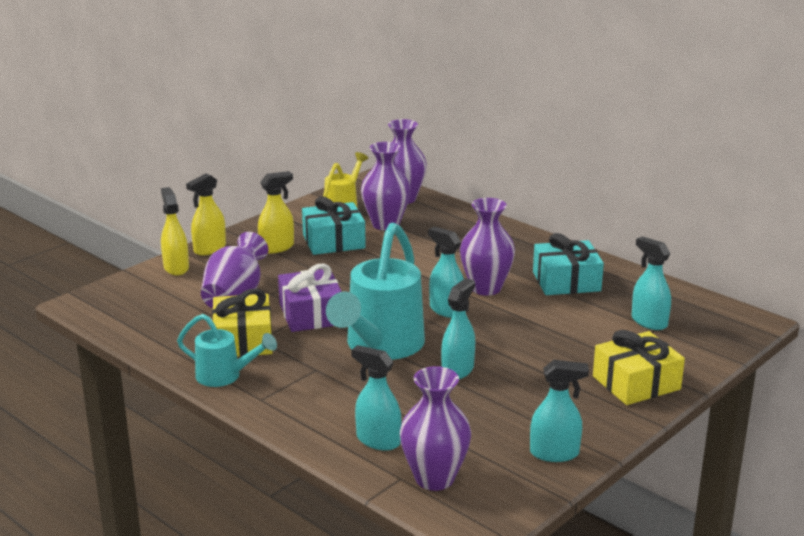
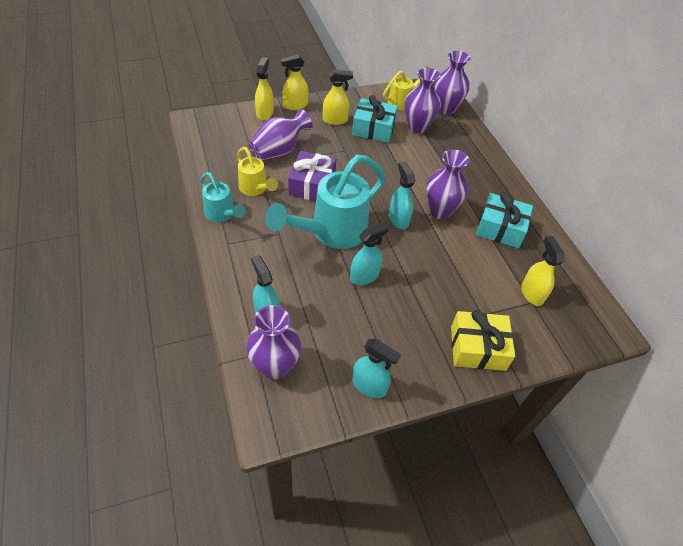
camera: 25 degrees right, 25 degrees up
yellow gift [212,289,273,357] -> yellow watering can [237,147,278,196]
turquoise spray bottle [632,236,671,330] -> yellow spray bottle [521,236,564,306]

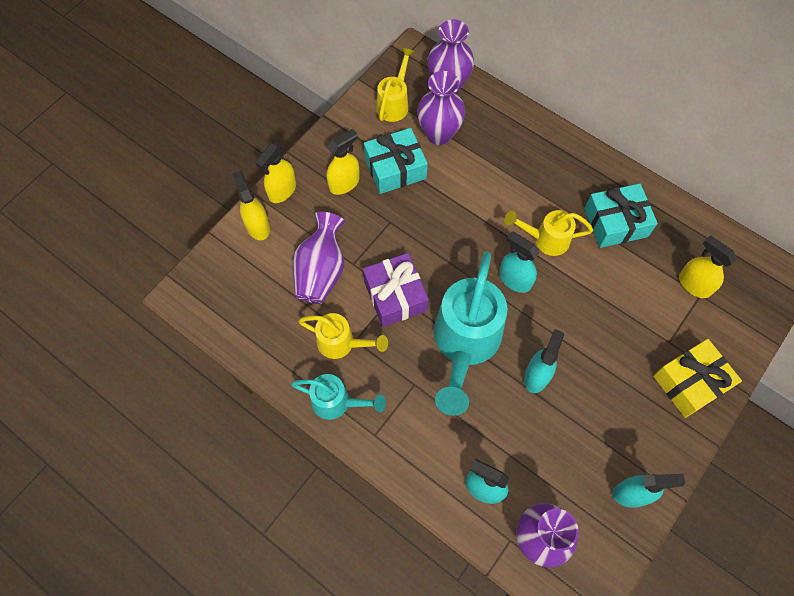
camera: 30 degrees left, 15 degrees up
purple vase [426,149,469,219] -> yellow watering can [504,210,593,256]

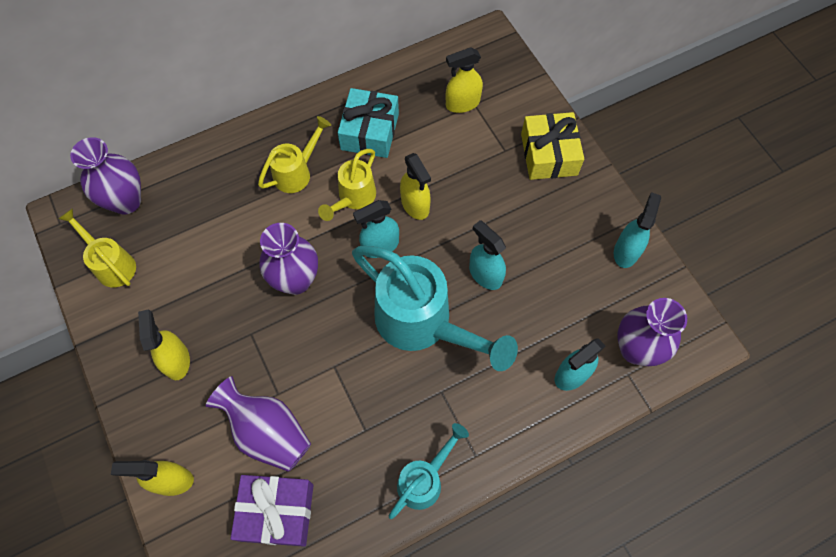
camera: 65 degrees left, 0 degrees up
yellow spray bottle [255,142,296,203] -> yellow spray bottle moved to [400,153,431,220]
yellow watering can [298,313,388,359] -> yellow watering can moved to [258,116,331,193]
purple gift [363,253,429,327] -> purple gift moved to [231,475,314,547]
turquoise gift [364,128,428,194] -> none
purple vase [417,71,465,145] -> purple vase moved to [260,223,318,295]

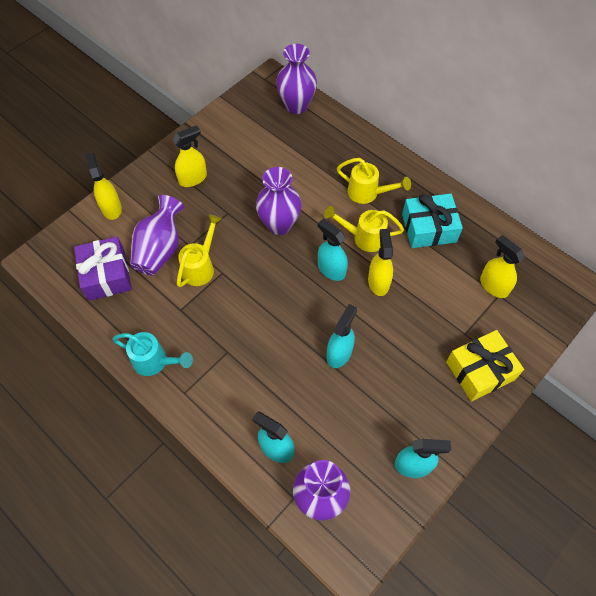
camera: 70 degrees right, 5 degrees down
yellow watering can [58,208,136,287] -> yellow watering can moved to [177,214,222,287]
turquoise watering can [352,246,518,371] -> none
yellow spray bottle [400,153,431,220] -> yellow spray bottle turned 135 degrees clockwise [368,229,393,296]

